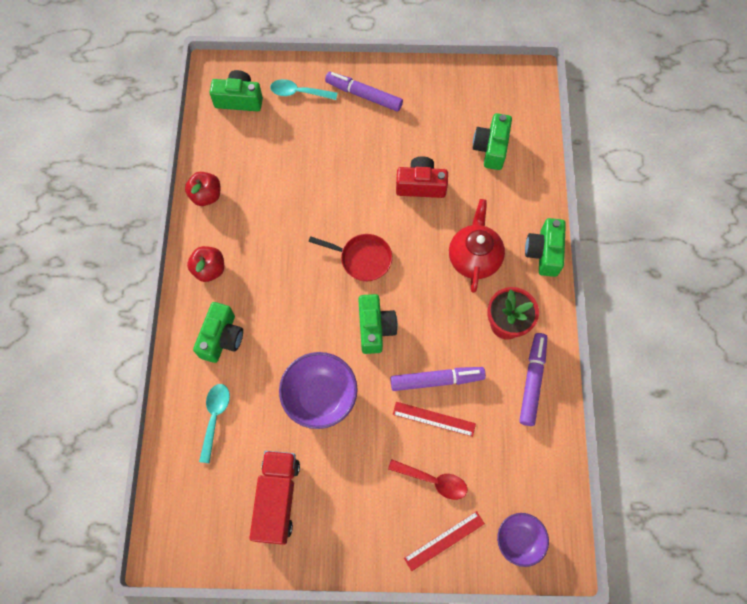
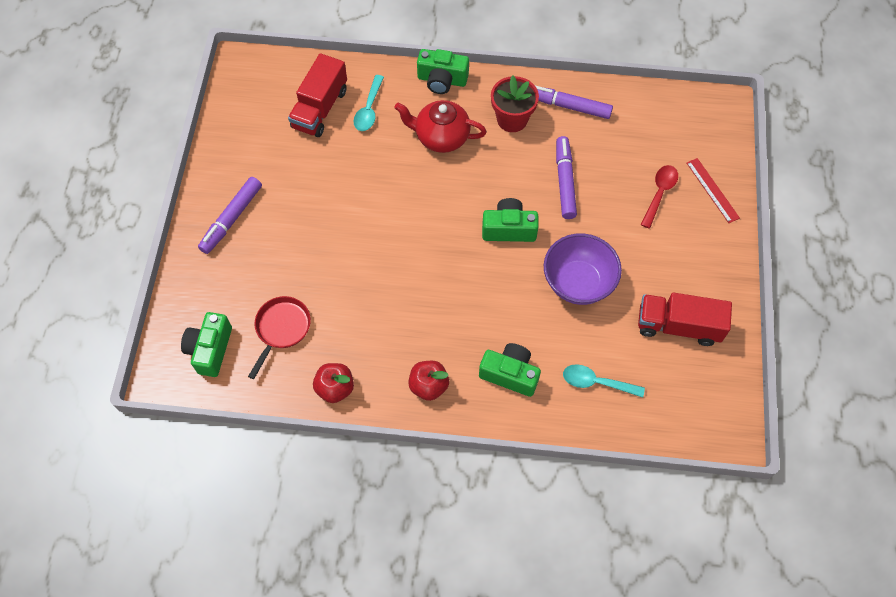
camera: 85 degrees left, 5 degrees down
turquoise spoon [270,79,337,100] -> turquoise spoon moved to [353,75,384,131]
red pan [308,234,392,281] -> red pan moved to [248,296,311,379]
red ruler [393,402,476,437] -> none
red camera [396,156,448,198] -> none
green camera [473,113,512,170] -> red truck [288,53,347,137]
purple bowl [497,513,549,567] -> none

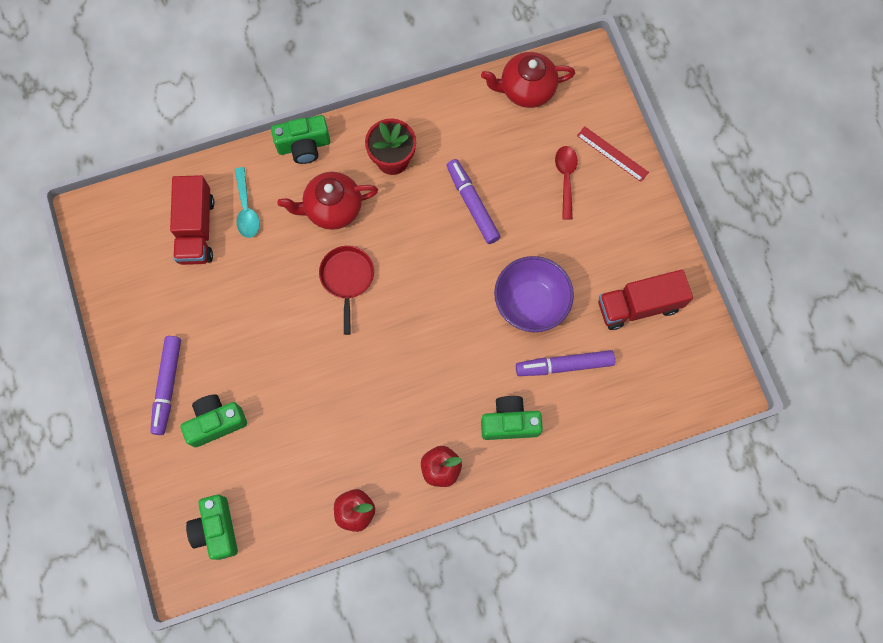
camera: 25 degrees left, 10 degrees up
red pan [248,296,311,379] -> red pan moved to [319,246,374,335]
green camera [482,198,539,242] -> green camera moved to [181,394,247,448]
purple marker [535,85,613,119] -> purple marker moved to [516,350,615,376]
turquoise spoon [563,364,645,397] -> none
none -> red teapot [481,52,575,108]

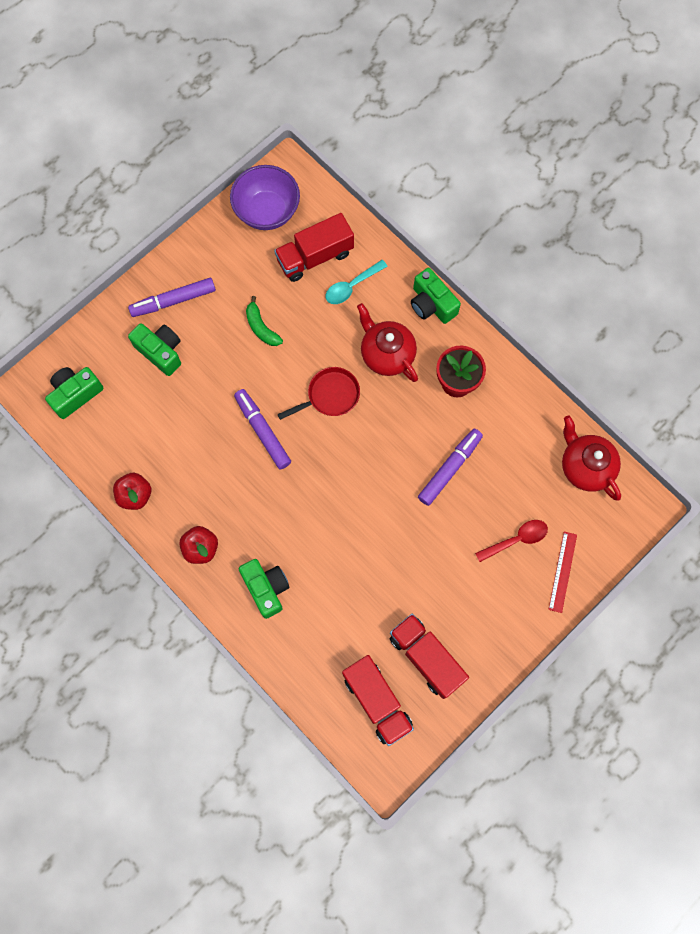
camera: 65 degrees right, 0 degrees up
purple bowl [494,256,574,332] -> purple bowl moved to [230,165,300,230]
purple marker [516,350,615,376] -> purple marker moved to [234,389,291,469]
none -> green banana [246,296,283,346]
none -> red truck [342,655,414,746]

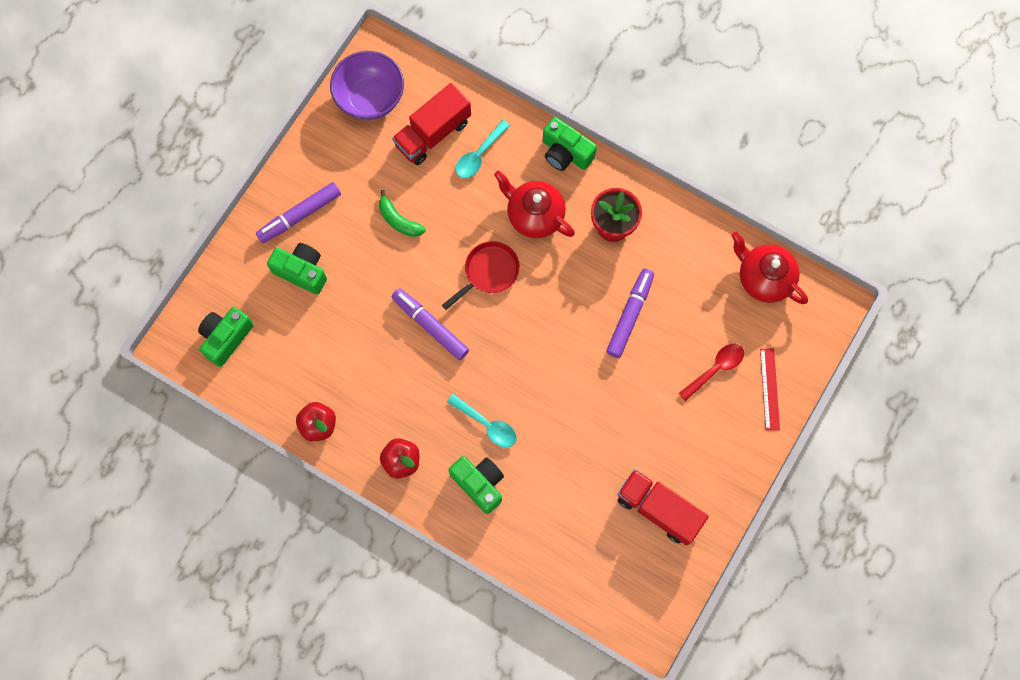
camera: 15 degrees left, 0 degrees up
red truck [342,655,414,746] -> none
none -> turquoise spoon [447,394,517,447]

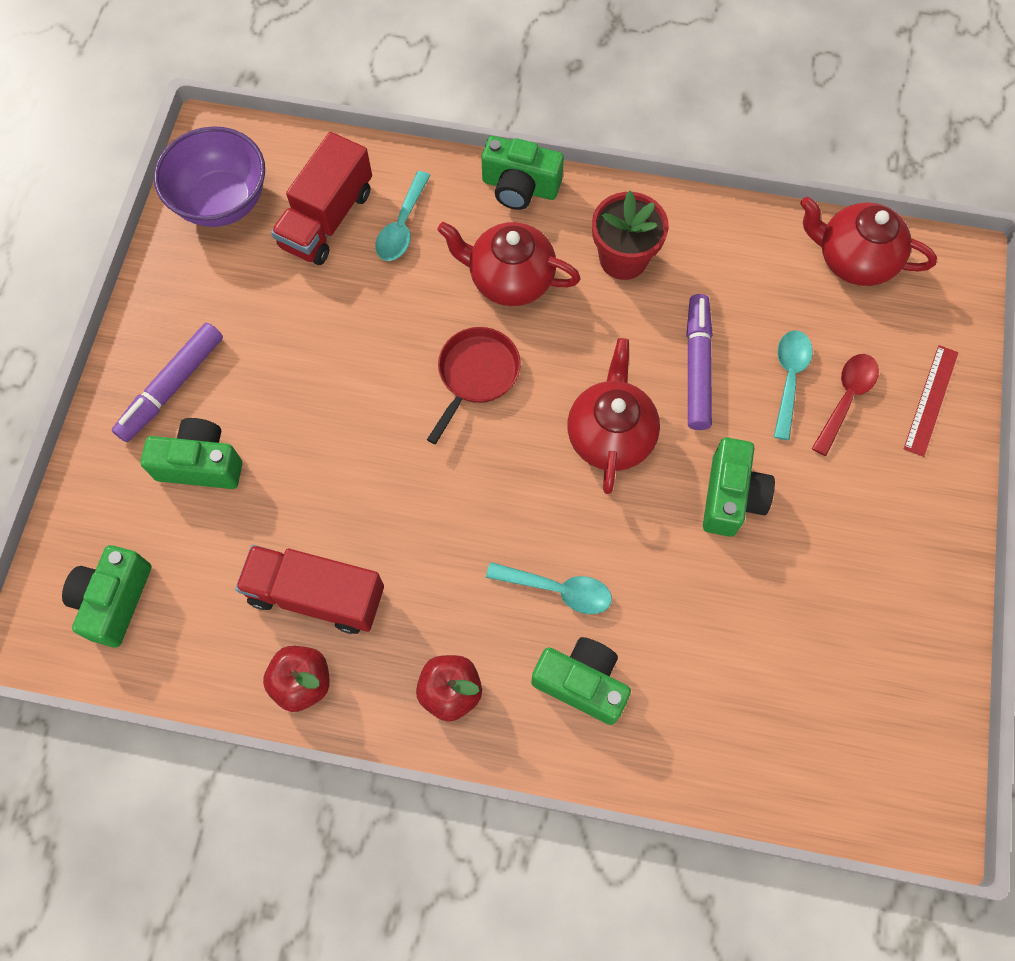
camera: 20 degrees left, 5 degrees down
green banana [379,190,425,237] -> none
purple marker [392,288,469,361] -> none
red truck [617,469,709,546] -> red truck moved to [235,545,384,634]
red ruler [760,348,780,430] -> red ruler turned 45 degrees clockwise [904,345,958,457]
none -> red teapot [567,338,660,494]
none -> green camera [703,437,775,537]
none -> turquoise spoon [774,330,813,440]

